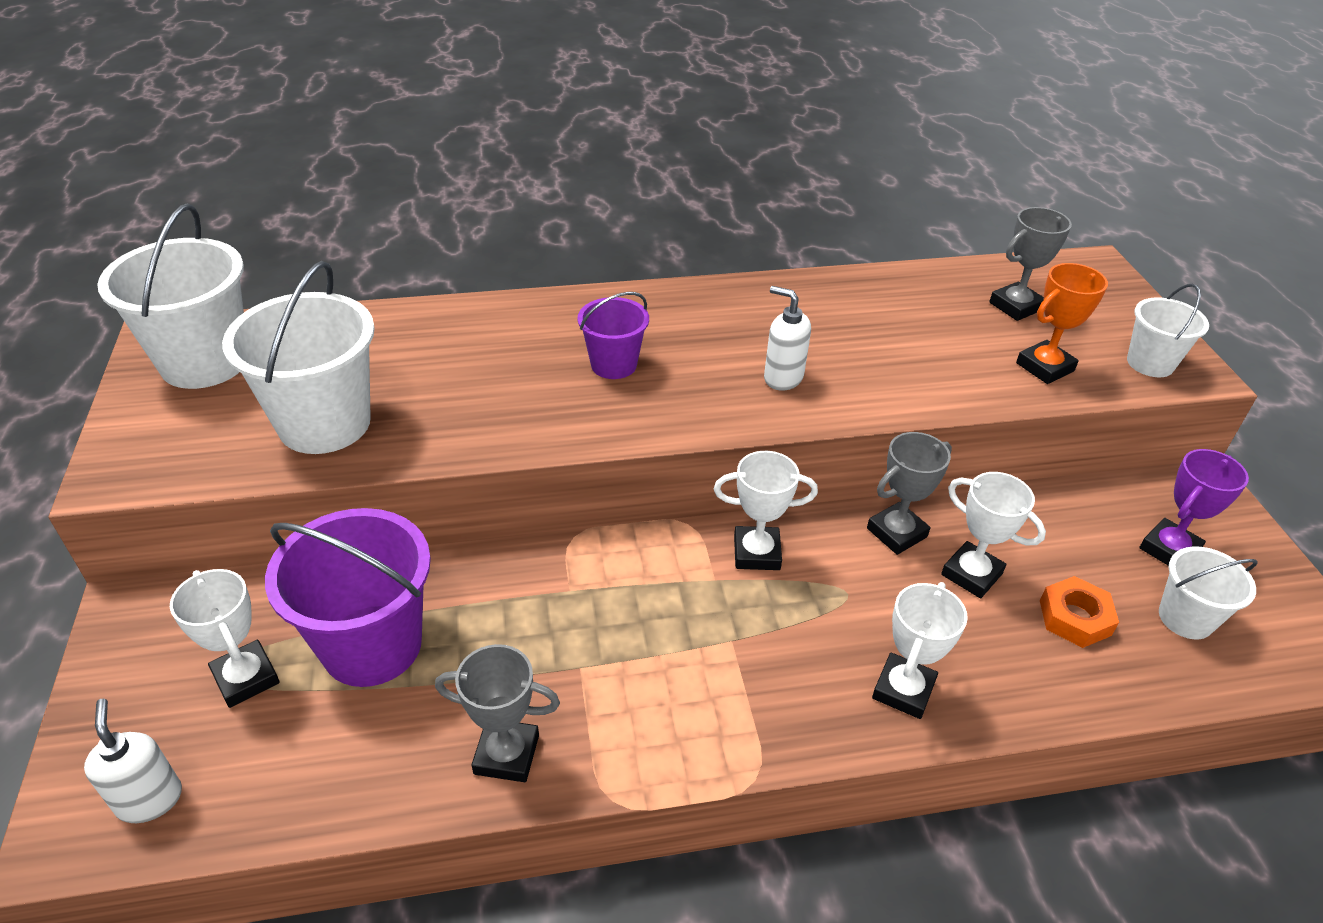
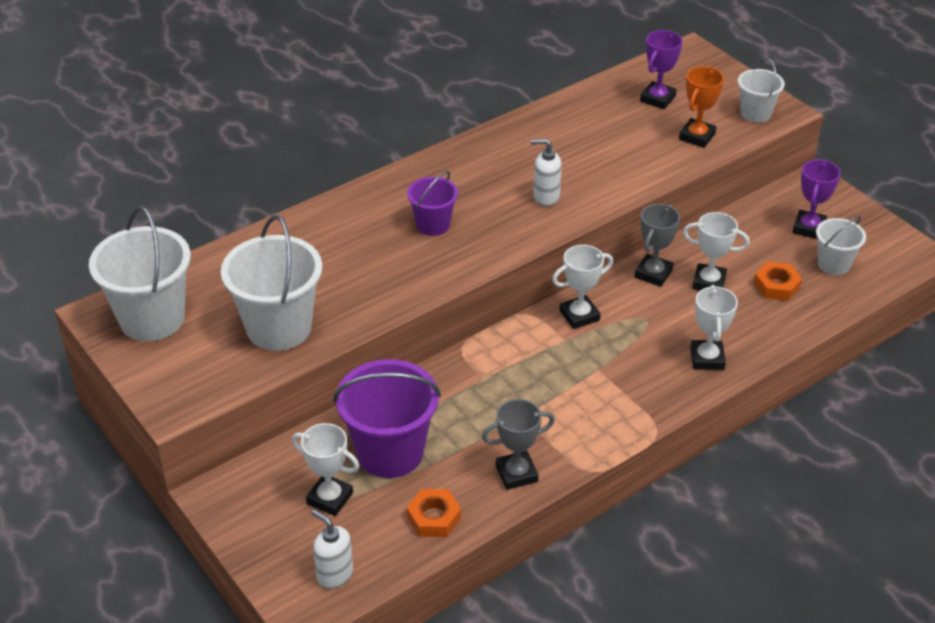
camera: 25 degrees left, 0 degrees up
grey trophy [989,207,1072,321] -> purple trophy [640,30,683,109]
none -> orange nut [407,489,461,537]

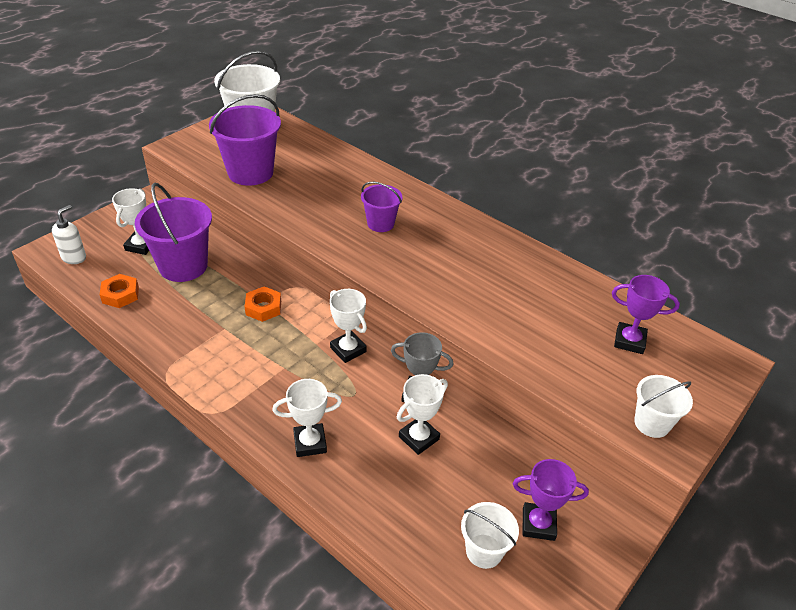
camera: 75 degrees right, 0 degrees up
white bucket [221,215,322,351] -> purple bucket [209,94,281,186]
grey trophy [482,399,555,490] -> none
white soap dispenser [531,139,562,207] -> none
orange trophy [679,66,724,148] -> none
white trophy [683,212,750,290] -> white trophy turned 45 degrees clockwise [397,374,448,455]
orange nut [753,262,802,301] -> orange nut moved to [244,286,281,322]

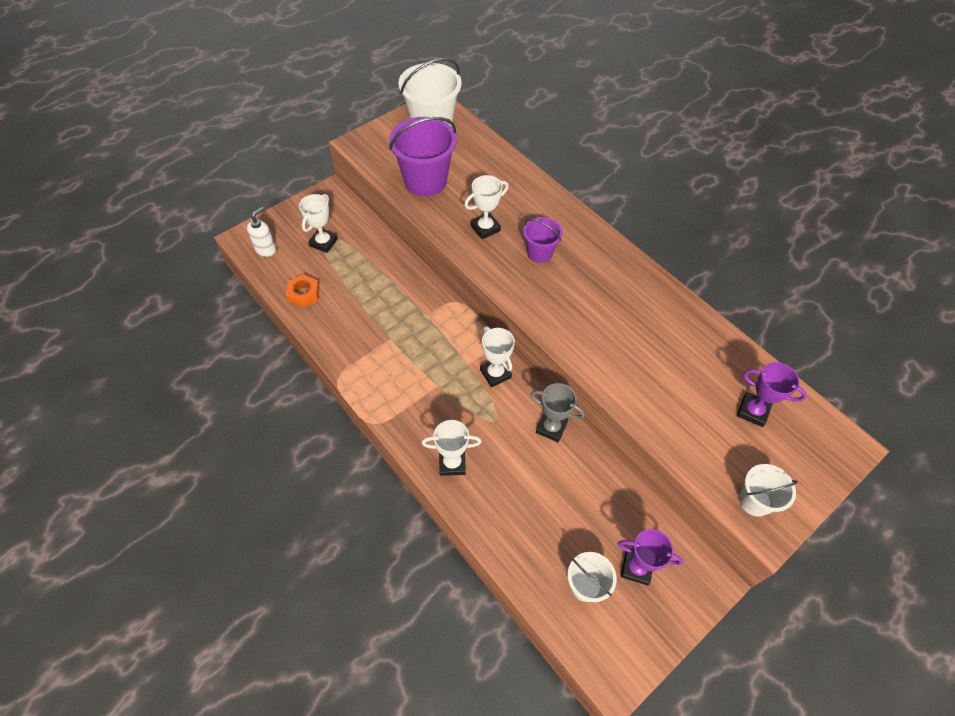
camera: 10 degrees right, 15 degrees up
purple bucket [135,183,212,282] -> none
orange nut [244,286,281,322] -> none
white trophy [397,374,448,455] -> white trophy moved to [464,175,509,239]

